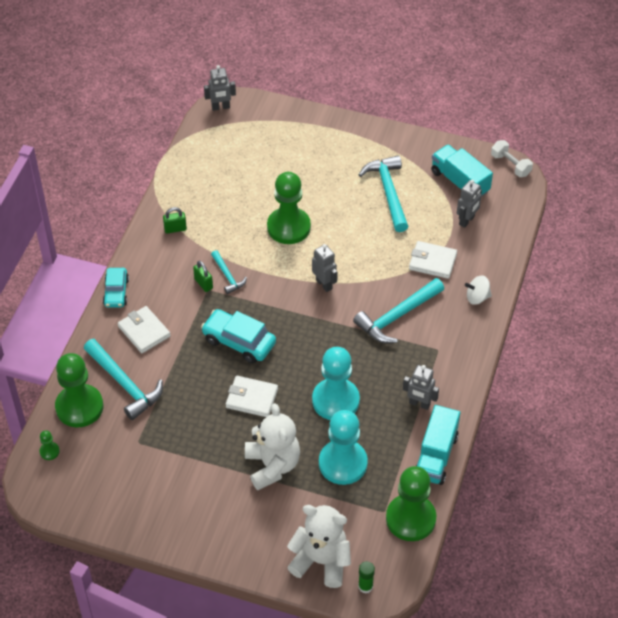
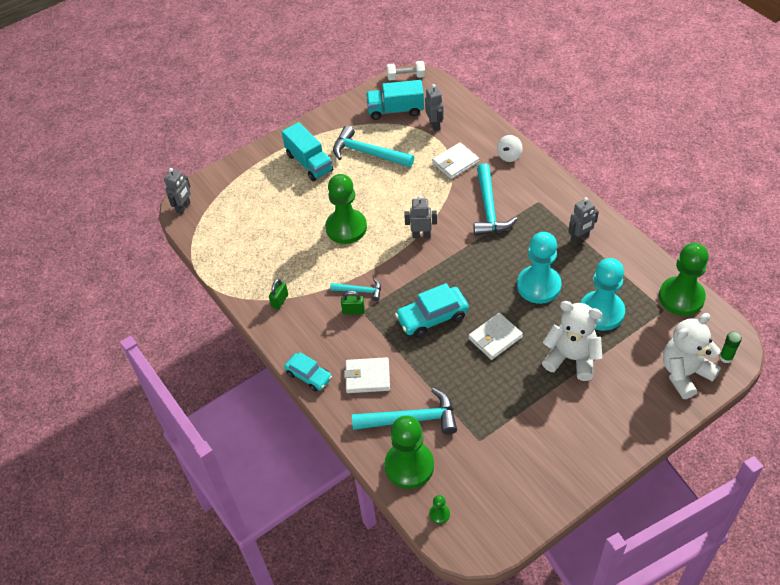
camera: 50 degrees left, 0 degrees up
turquoise truck [416,405,460,485] -> turquoise truck moved to [282,122,333,181]

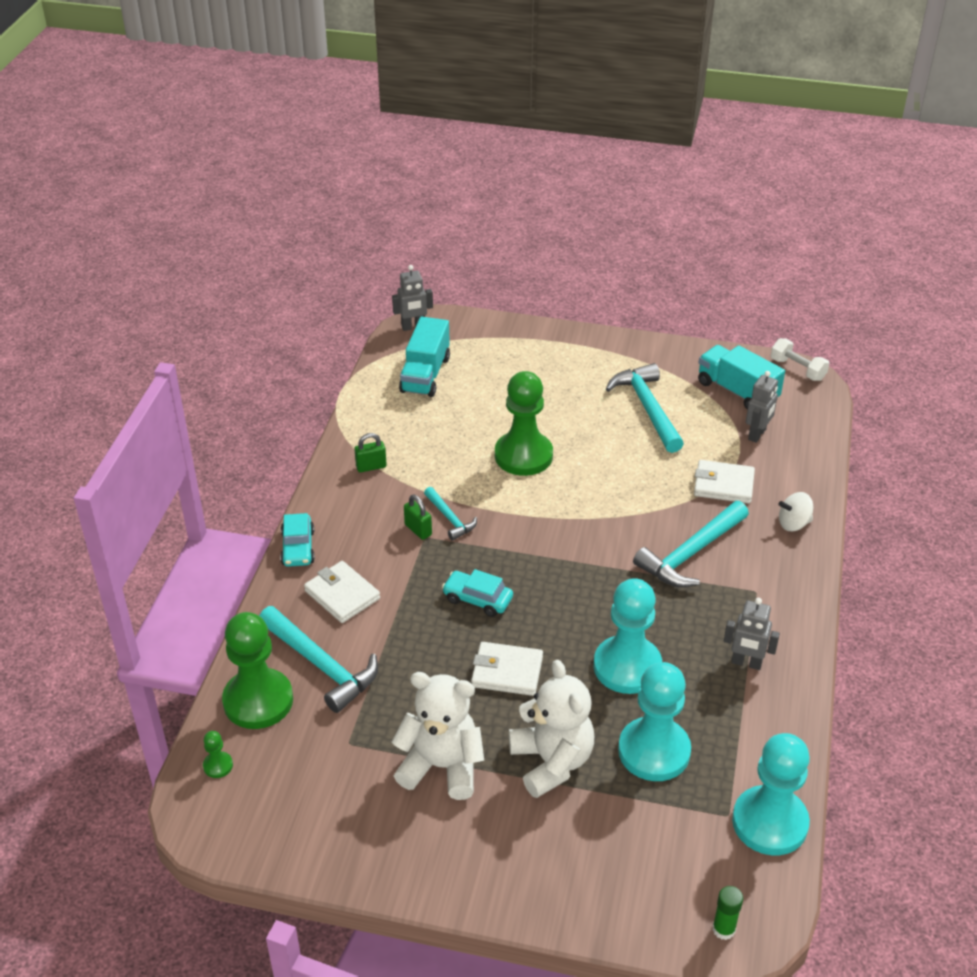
camera: 45 degrees right, 10 degrees down
turquoise truck [282,122,333,181] -> turquoise truck moved to [399,317,450,397]
turquoise car [395,283,469,338] -> turquoise car [442,569,513,617], size x0.66
grey robot [404,196,437,238] -> none
green pawn [659,243,709,316] -> turquoise pawn [732,733,810,855]
white teddy bear [663,313,721,399] -> white teddy bear moved to [391,672,484,800]

